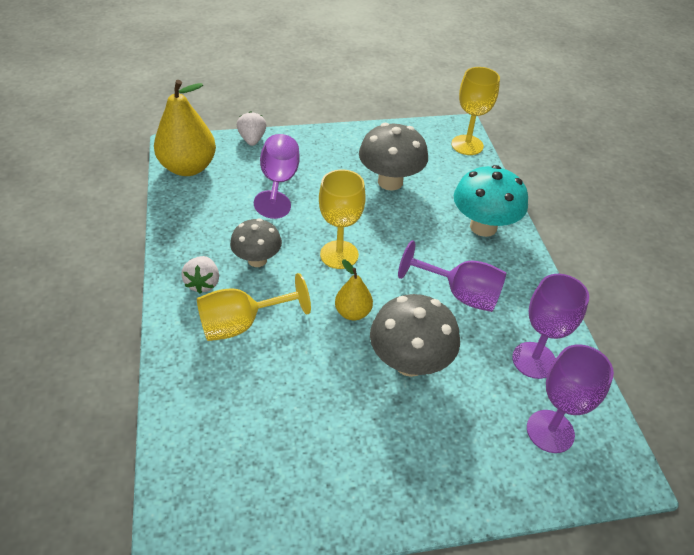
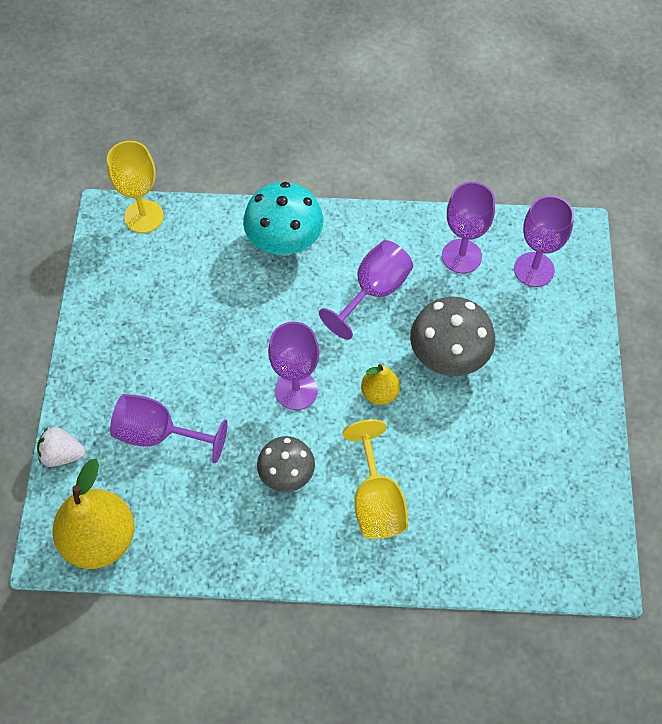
camera: 75 degrees left, 15 degrees up
white strawberry [181,256,219,294] -> none
yellow goblet [319,169,366,269] -> purple goblet [268,321,320,410]
grey mushroom [359,123,428,191] -> none

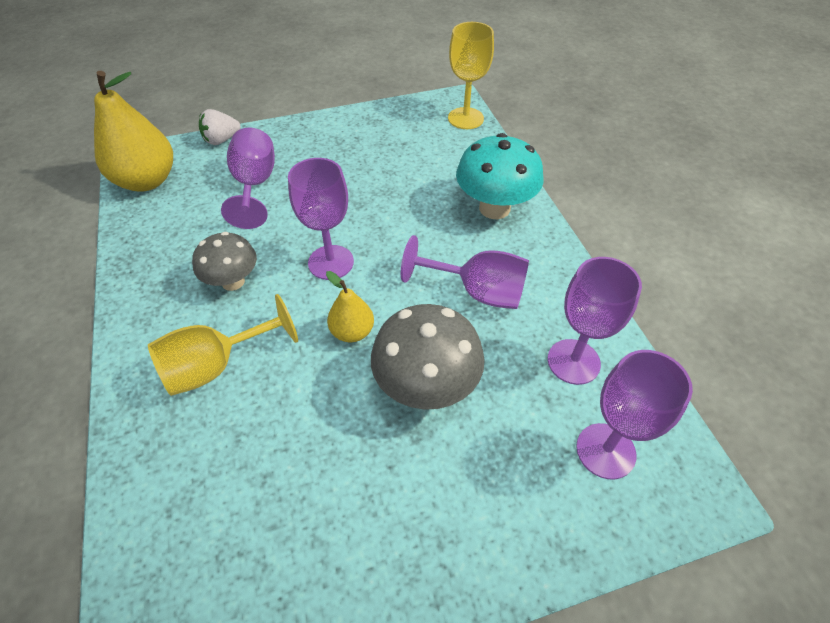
camera: 70 degrees right, 10 degrees down
white strawberry [37,427,85,467] -> white strawberry turned 105 degrees counterclockwise [199,109,241,145]

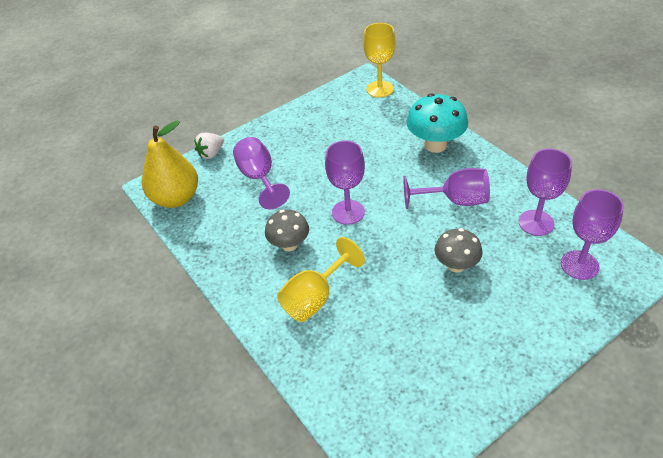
camera: 15 degrees left, 5 degrees down
yellow pear [326,271,374,342] -> none
grey mushroom [371,304,485,410] -> grey mushroom [435,228,483,272], size x0.65

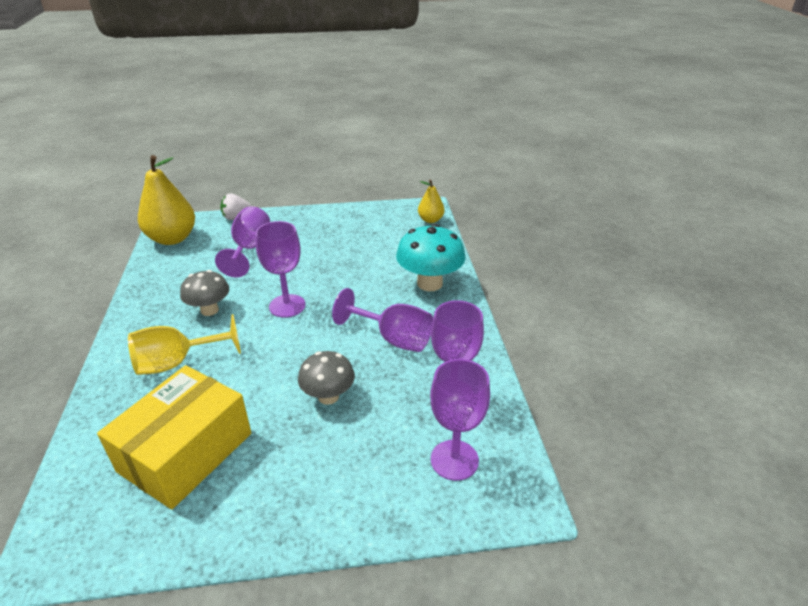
camera: 25 degrees right, 10 degrees down
yellow goblet [363,23,396,98] -> yellow pear [418,180,444,223]
none -> yellow box [97,365,251,510]

